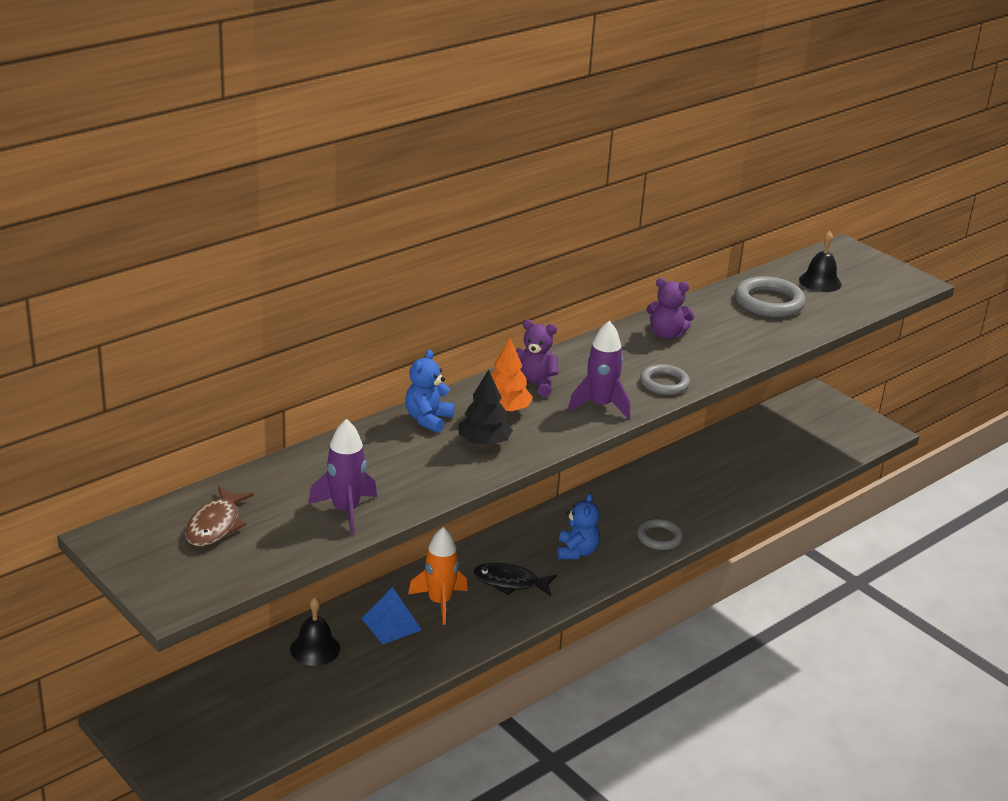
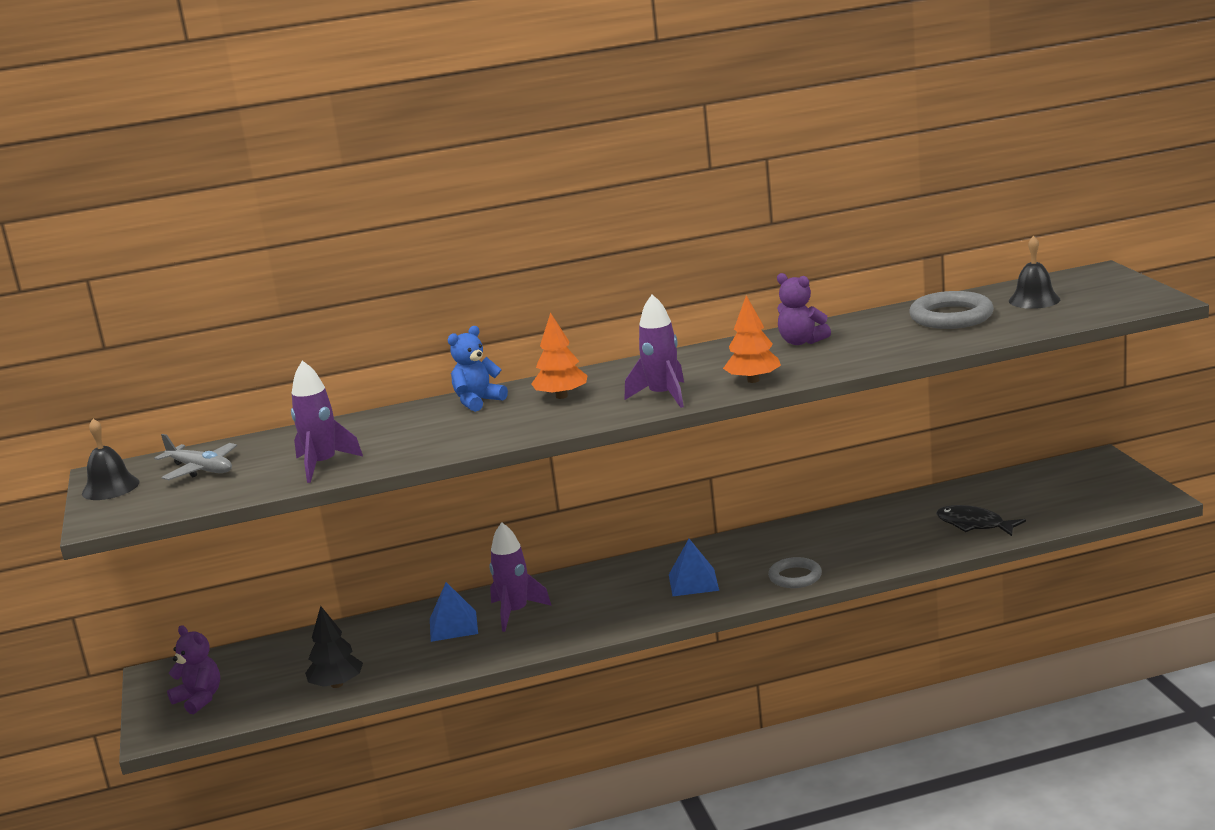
camera: 30 degrees right, 10 degrees down
brown fish [185,486,254,547] -> grey plane [154,434,237,480]
black bell [290,597,340,666] -> black bell moved to [82,419,140,500]
orange rocket [408,527,468,625] -> purple rocket [489,522,552,632]
black tree [458,370,513,446] -> black tree moved to [305,606,363,688]
black fish [473,563,557,596] -> black fish moved to [936,505,1026,536]
purple teddy bear [516,319,559,397] -> purple teddy bear moved to [167,625,220,714]
blue teddy bear [557,493,600,559] -> blue pyramid [669,539,719,596]
grey ring [640,364,690,395] -> orange tree [723,295,781,383]

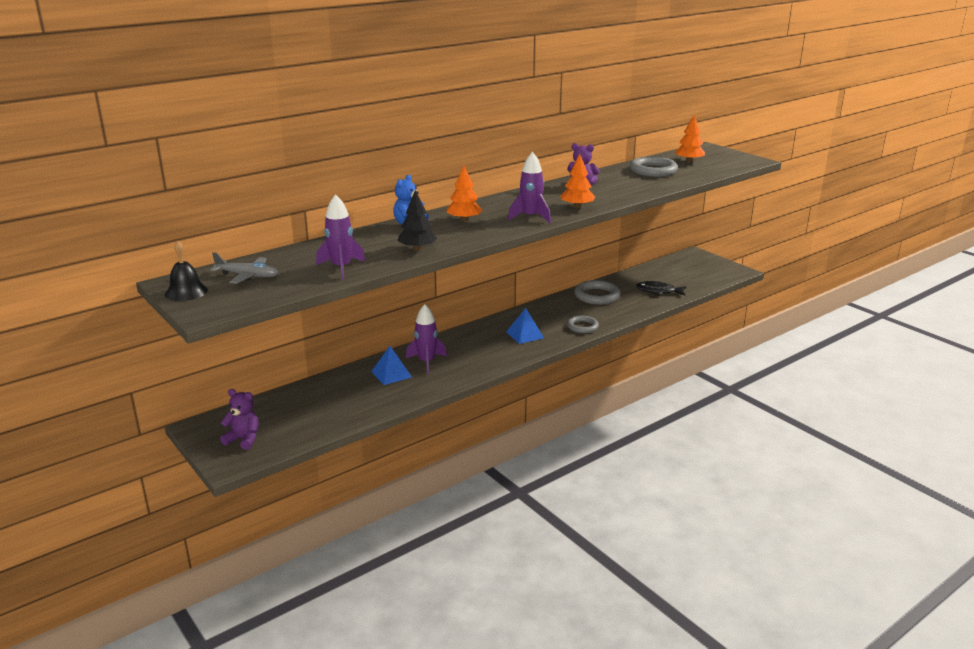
camera: 25 degrees left, 5 degrees up
black tree [305,606,363,688] -> black tree moved to [398,190,437,251]
black bell [1009,236,1060,309] -> orange tree [675,115,705,163]
none -> grey ring [574,280,621,305]

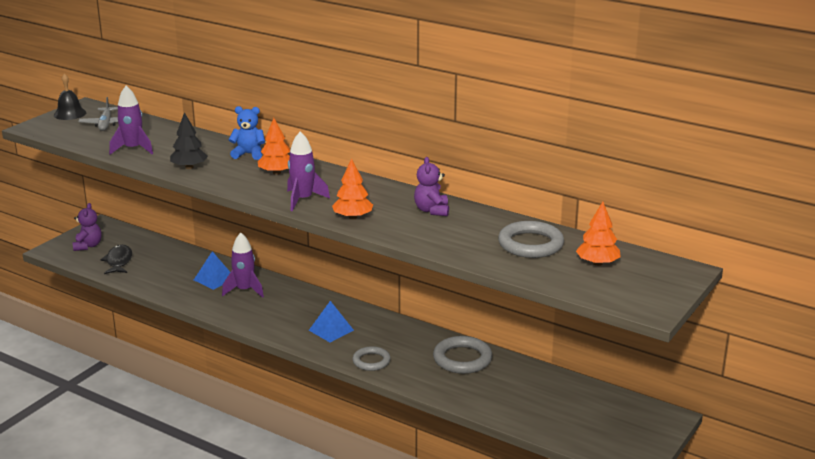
camera: 70 degrees right, 0 degrees up
black fish [636,281,686,295] -> black fish moved to [101,245,132,274]

